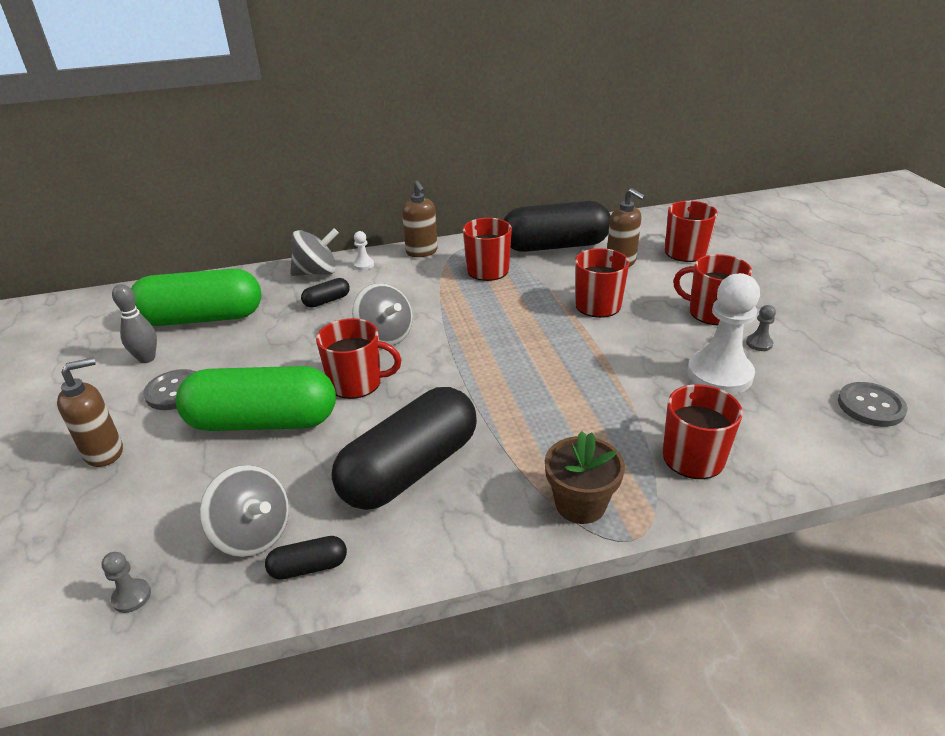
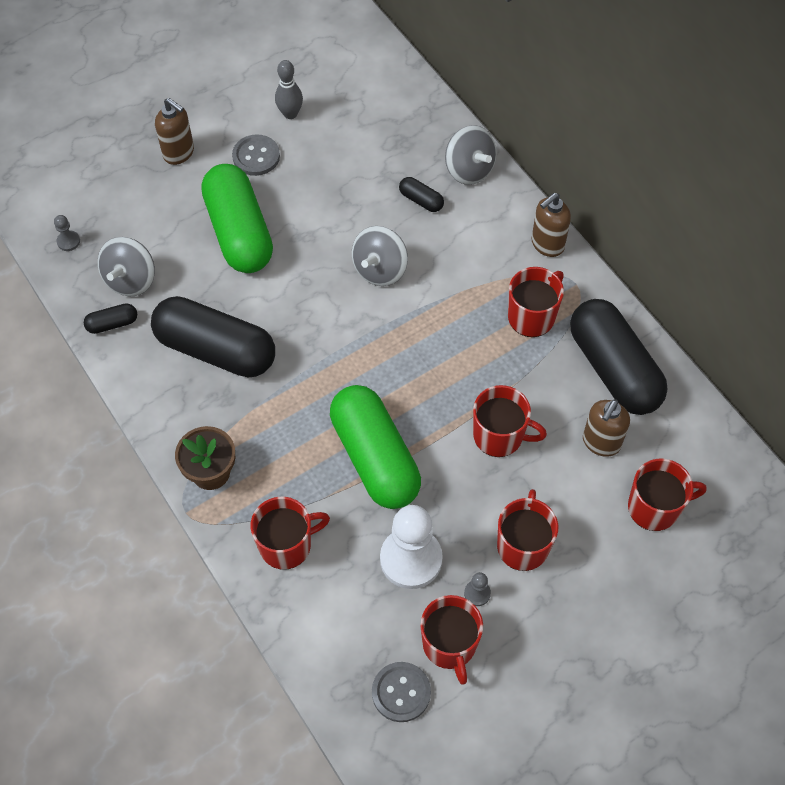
camera: 70 degrees right, 25 degrees up
green capsule [131,269,261,326] -> green capsule moved to [330,385,421,509]
black capsule [265,536,347,580] -> black capsule turned 75 degrees counterclockwise [84,303,137,334]
red mug [316,318,402,399] -> red mug moved to [420,595,483,685]
white pawn [353,231,374,270] -> none

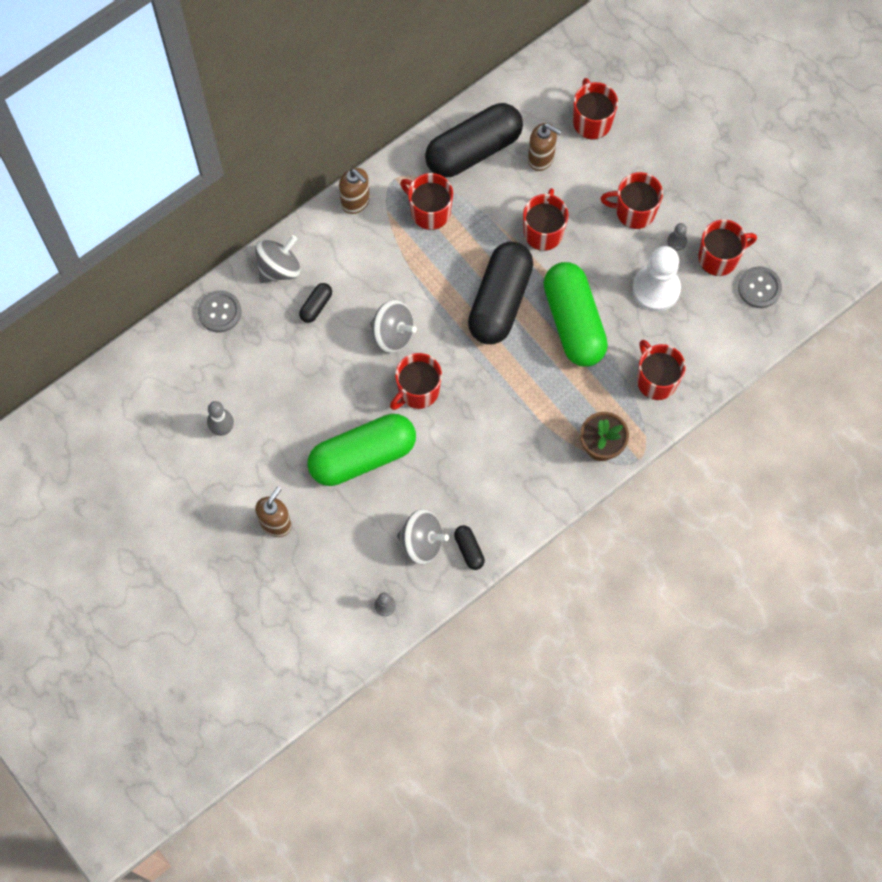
camera: 95 degrees left, 10 degrees up
black capsule [151,296,275,377] -> black capsule moved to [468,242,533,344]
grey button [232,134,280,176] -> grey button moved to [198,290,241,332]
green capsule [330,385,421,509] -> green capsule turned 75 degrees counterclockwise [543,262,608,367]
none -> red mug [390,353,442,410]

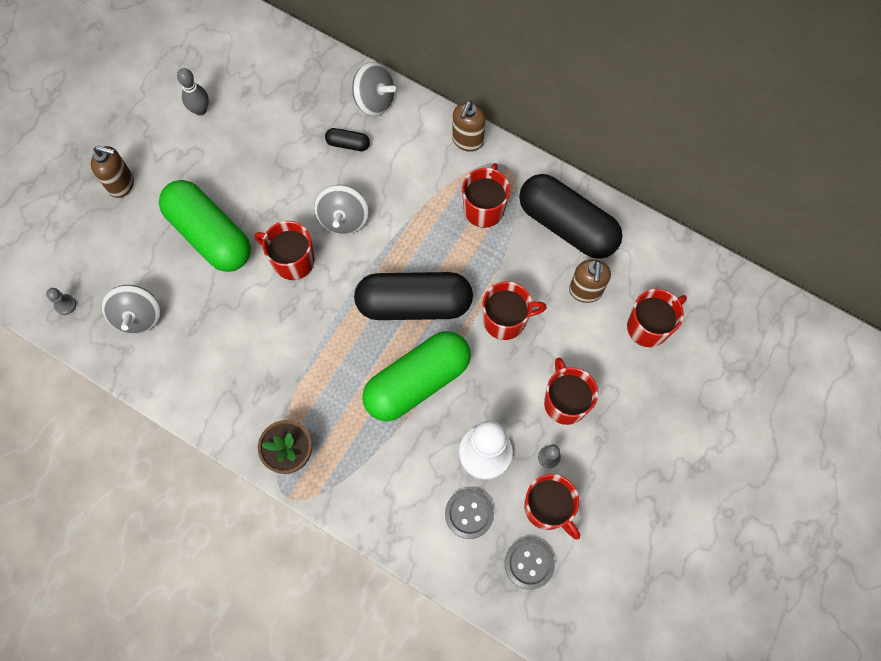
camera: 70 degrees right, 0 degrees up
grey button [198,290,241,332] -> grey button moved to [445,489,494,539]
black capsule [454,525,485,570] -> none
red mug [637,340,686,400] -> none

